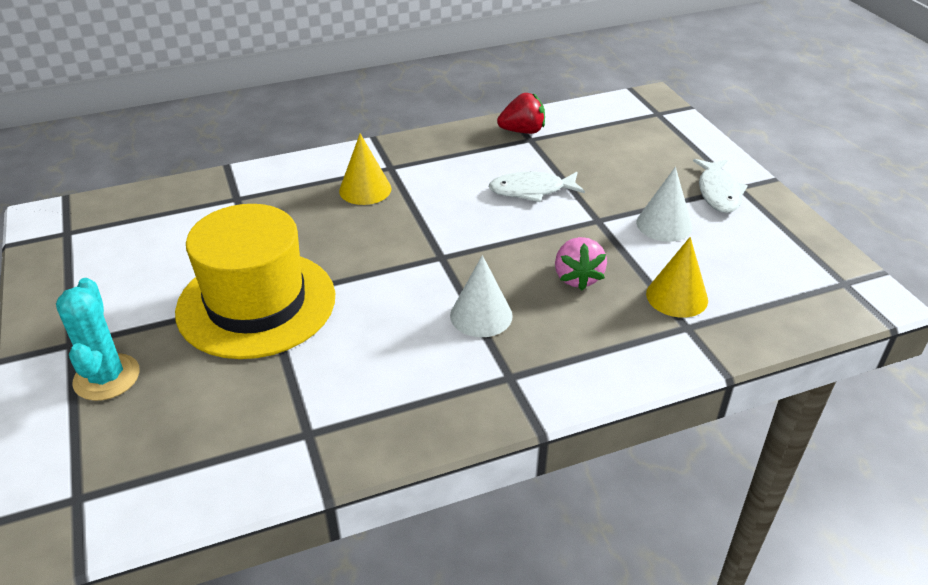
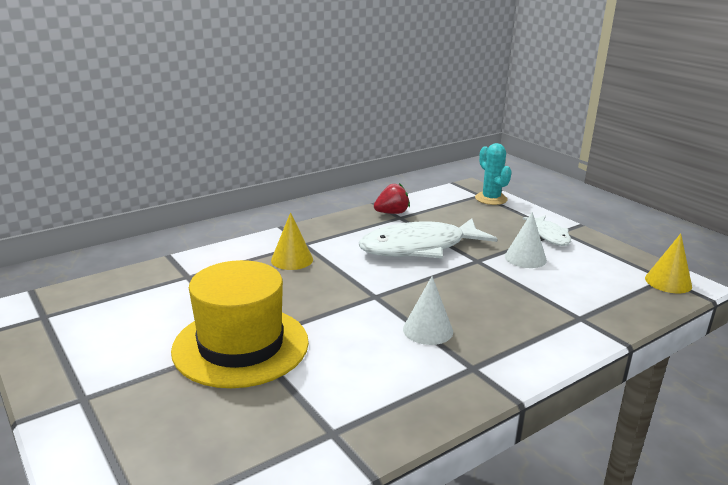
camera: 15 degrees left, 15 degrees down
turquoise cactus [56,278,140,401] -> turquoise cactus moved to [475,143,512,205]
white fish [489,172,585,202] -> white fish [359,218,498,258], size x1.92
pink strawberry [555,237,607,291] -> none
yellow cone [646,237,708,318] -> yellow cone moved to [645,233,692,293]

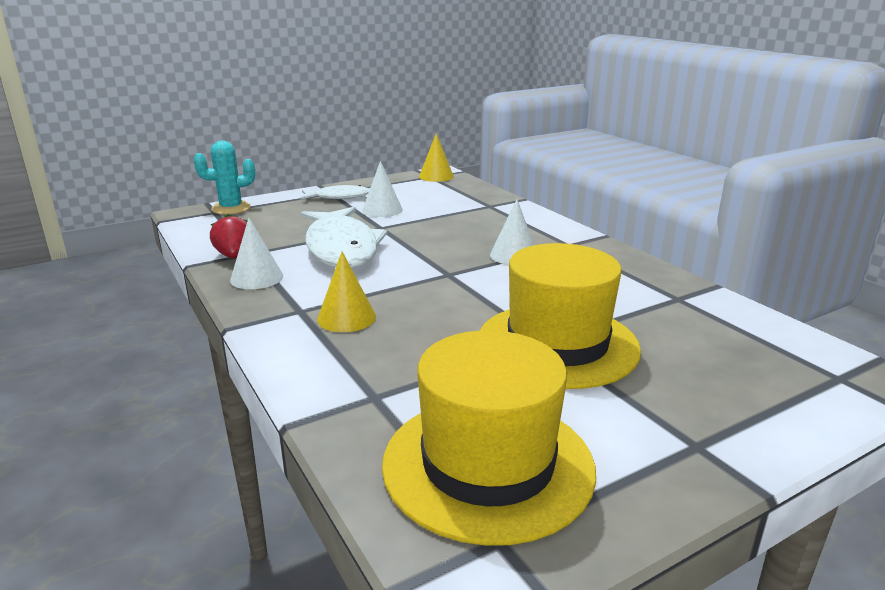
camera: 85 degrees left, 0 degrees up
none -> white cone [230,218,283,289]
none -> yellow hat [382,330,596,546]

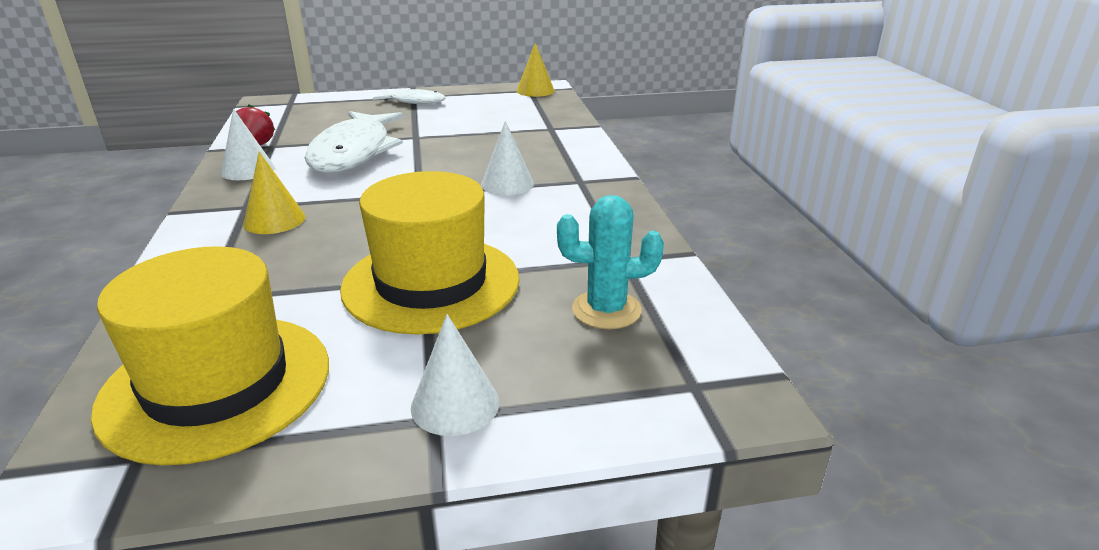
camera: 20 degrees right, 5 degrees up
turquoise cactus [194,141,255,215] -> turquoise cactus moved to [557,195,664,329]
white cone [362,161,403,217] -> white cone moved to [411,314,500,436]

